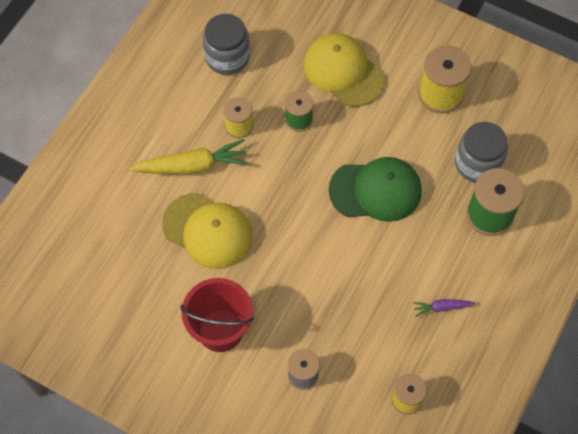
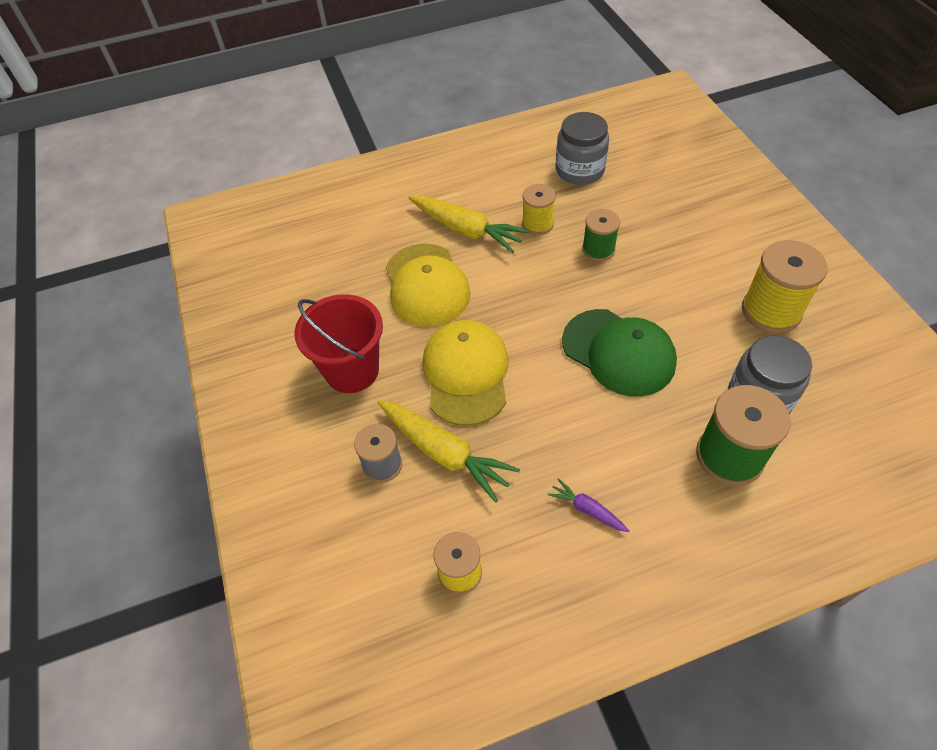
camera: 45 degrees right, 10 degrees down
yellow cap [303,33,385,107] -> yellow cap moved to [422,320,509,426]
none -> yellow carrot [377,400,520,503]

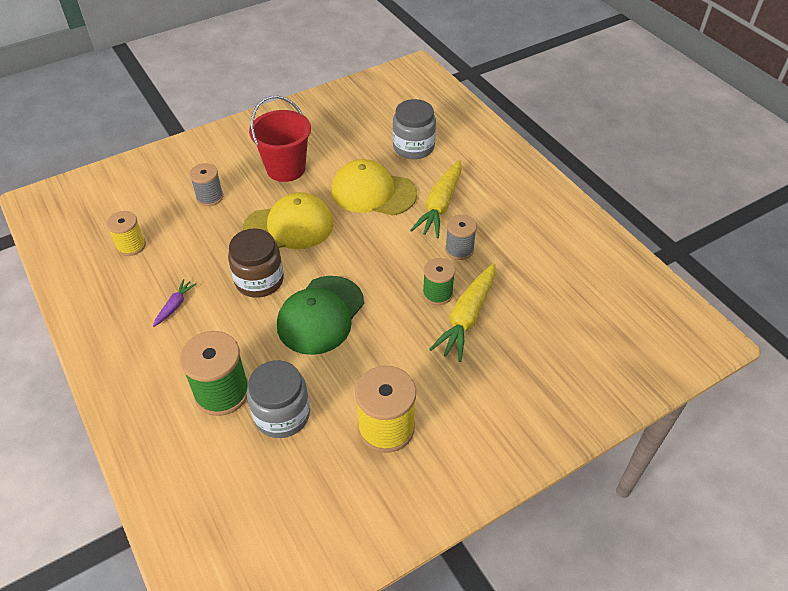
camera: 75 degrees right, 5 degrees down
yellow carrot [377,400,520,503] -> yellow carrot moved to [429,263,495,362]
yellow cap [386,244,471,327] -> yellow cap turned 45 degrees clockwise [331,159,417,216]
yellow spool [522,184,556,235] -> grey spool [445,215,477,260]
grey jar [556,112,609,185] -> grey jar moved to [393,99,436,159]
none -> brown jar [228,228,284,298]

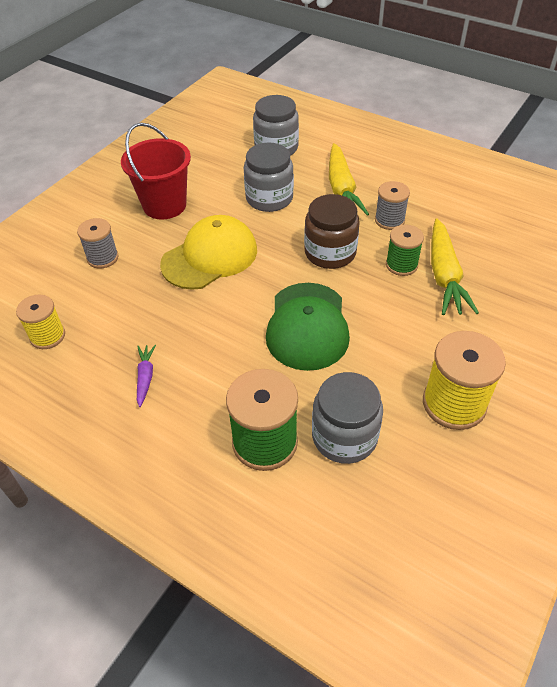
camera: 25 degrees left, 0 degrees up
brown jar [228,228,284,298] -> brown jar moved to [304,194,360,269]
yellow cap [331,159,417,216] -> grey jar [244,143,294,212]

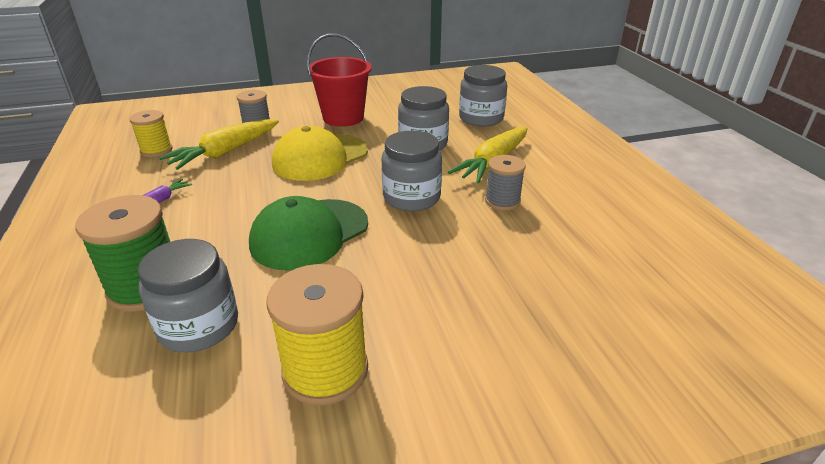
camera: 40 degrees right, 15 degrees down
yellow cap [160,215,257,290] -> yellow cap turned 135 degrees clockwise [272,126,368,181]
brown jar [304,194,360,269] -> grey jar [382,131,442,211]
green spool [386,224,424,276] -> none
yellow carrot [431,218,479,315] -> yellow carrot moved to [159,119,279,170]

